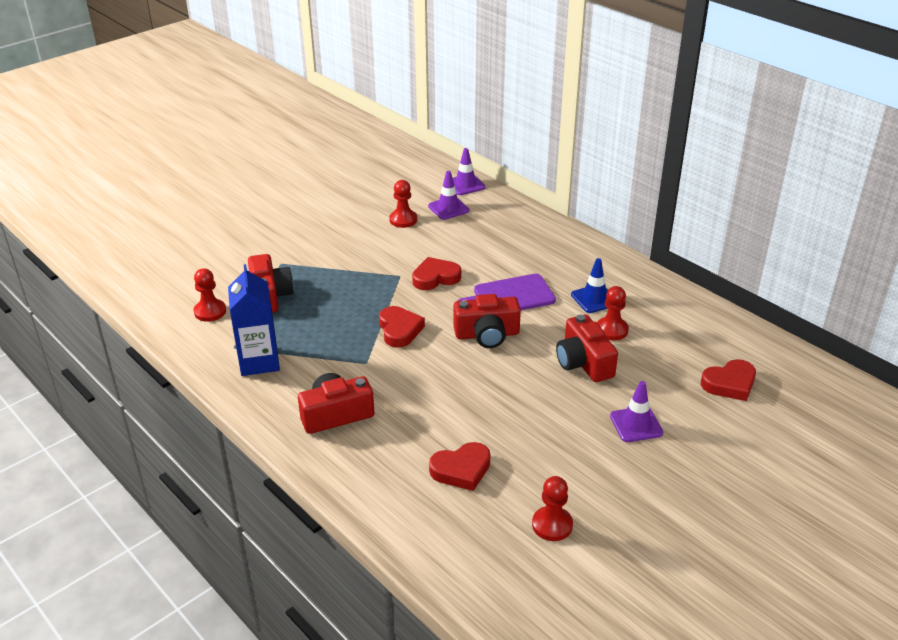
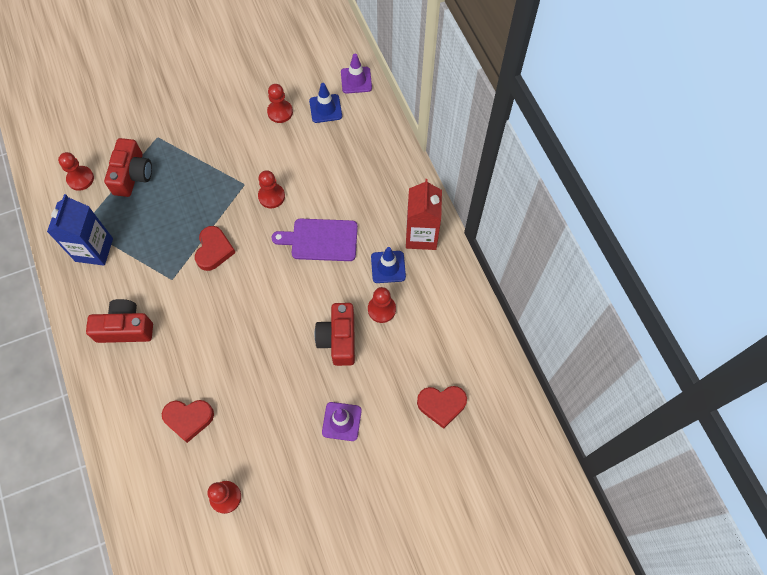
camera: 20 degrees right, 30 degrees up
red heart [412,257,461,290] -> red pawn [258,170,285,208]
purple traffic cone [428,171,469,220] -> blue traffic cone [309,83,342,123]
red camera [453,294,521,348] -> none
none -> red carton [406,179,442,250]

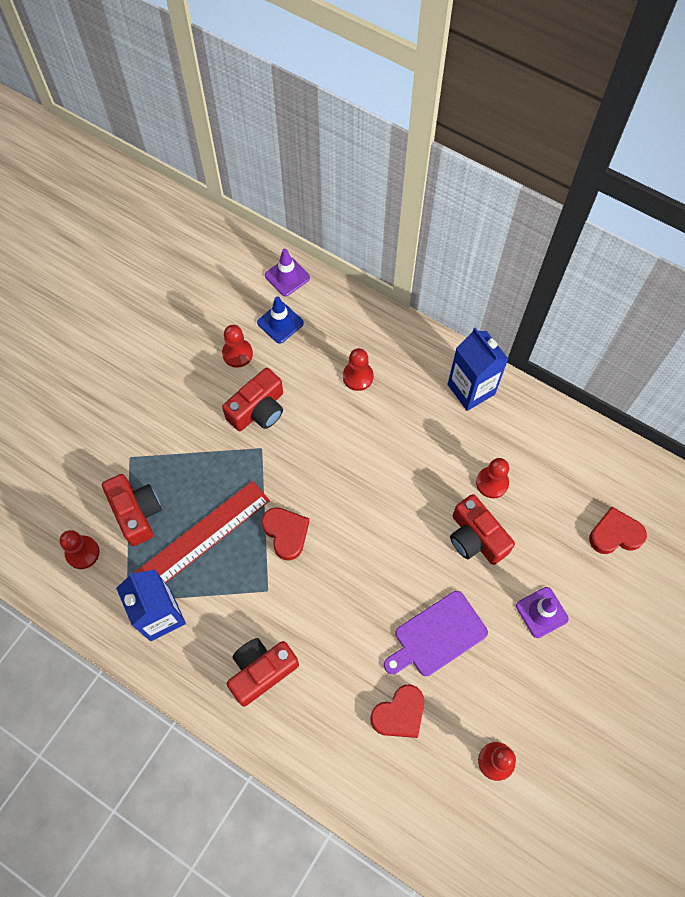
camera: 35 degrees left, 0 degrees up
red pawn [258,170,285,208] -> red pawn moved to [343,348,373,391]
purple cutting board [271,219,358,261] -> purple cutting board moved to [384,591,488,676]
blue traffic cone [371,247,406,283] -> none
red carton [406,179,442,250] -> blue carton [447,327,508,411]
red heart [417,386,467,429] -> red heart turned 150 degrees counterclockwise [589,507,647,554]
none -> red ruler [134,481,270,583]
none -> red camera [222,368,283,431]

